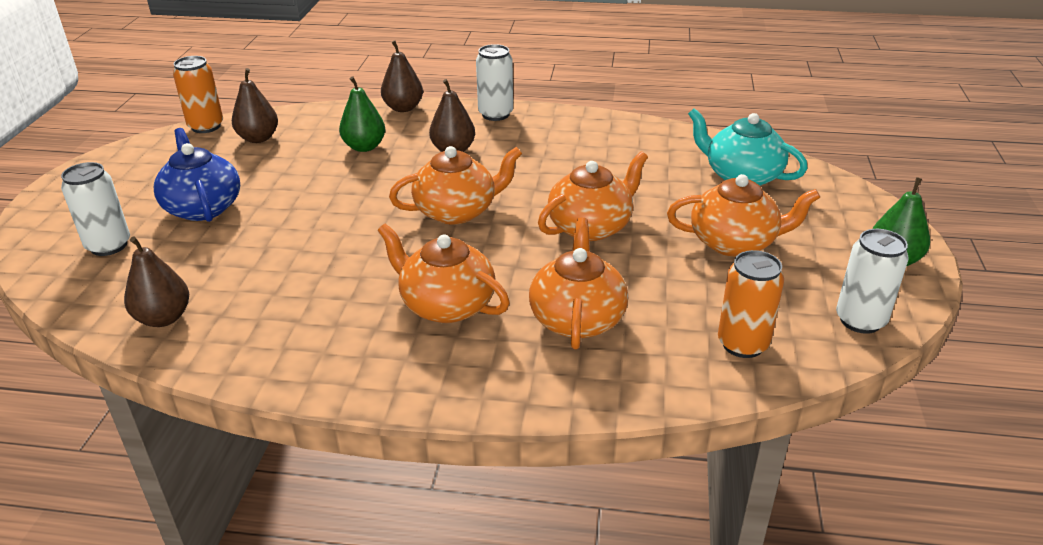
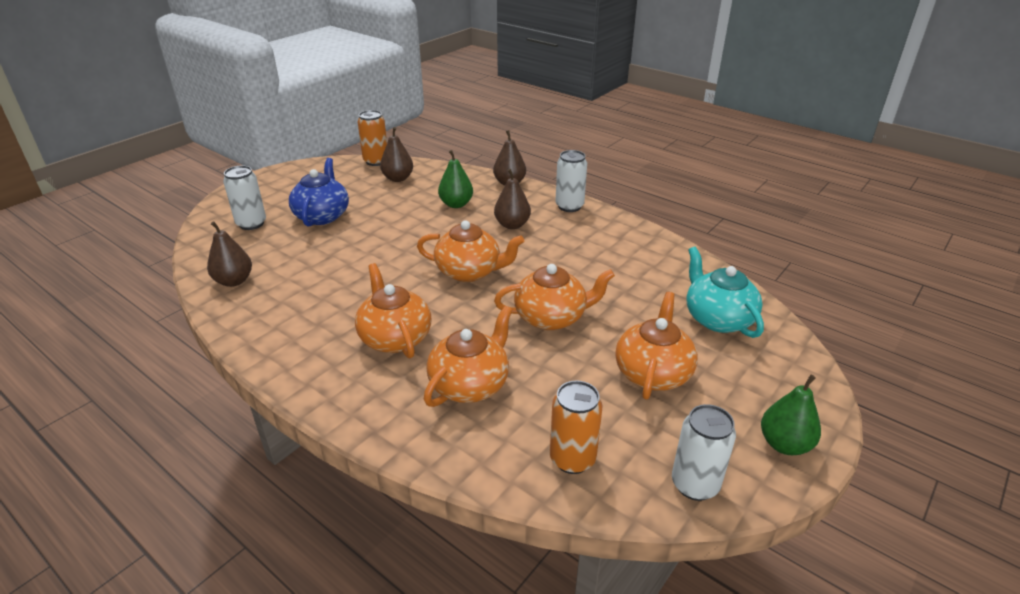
camera: 30 degrees right, 0 degrees up
orange teapot [667,174,820,257] -> orange teapot turned 105 degrees counterclockwise [615,292,698,400]

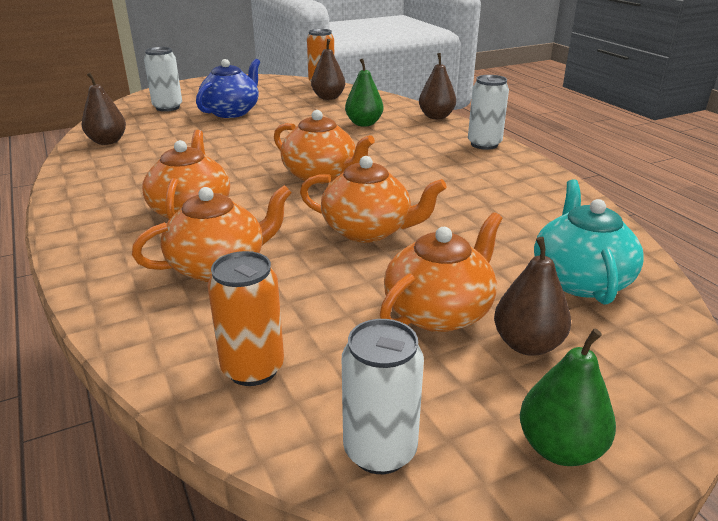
camera: 25 degrees right, 5 degrees down
brown pear [494,169,531,229] -> brown pear moved to [494,237,571,356]

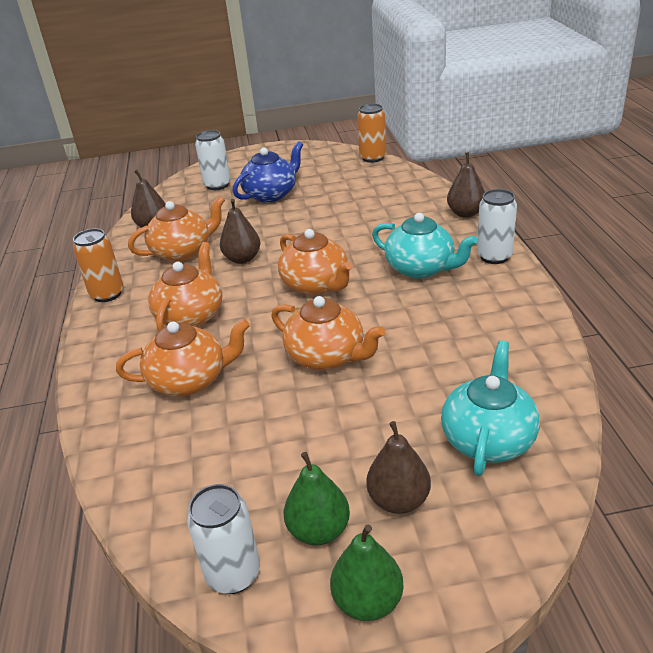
camera: 20 degrees right, 5 degrees up
orange can [207,251,284,386] -> orange can moved to [73,229,123,302]
brown pear [311,39,345,100] -> brown pear moved to [220,199,260,264]
green pear [345,58,383,127] -> green pear moved to [284,452,350,545]
orange teapot [380,212,502,332] -> orange teapot moved to [128,196,225,262]
none -> turquoise teapot [372,213,478,279]

